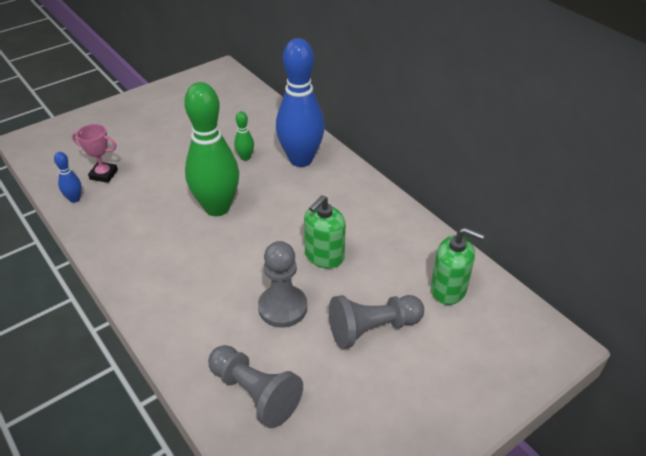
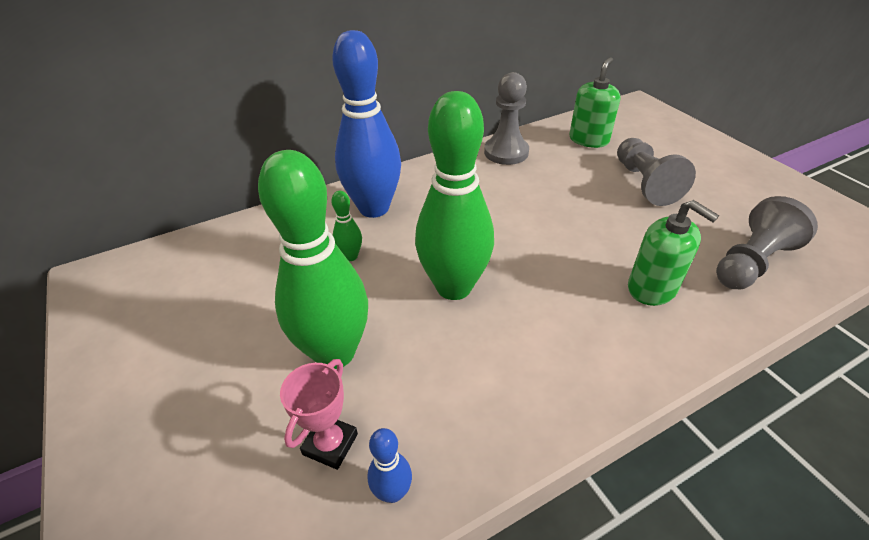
camera: 80 degrees left, 0 degrees up
grey pawn [258,241,307,328] -> grey pawn moved to [484,72,529,165]
green soap dispenser [304,195,346,269] -> green soap dispenser moved to [628,200,719,306]
none -> green bowling pin [258,150,368,369]

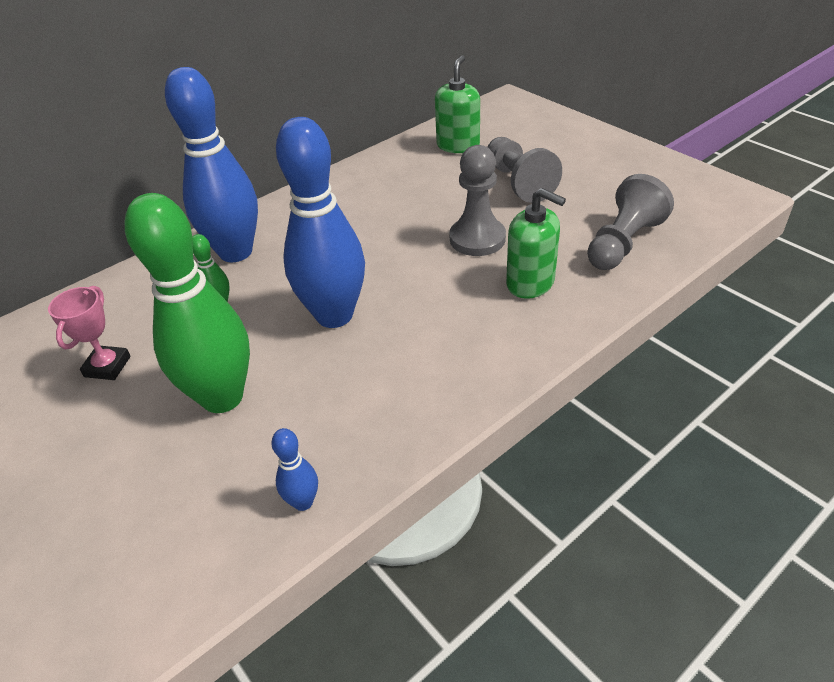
camera: 10 degrees left, 0 degrees up
pink trophy [280,359,358,470] -> pink trophy moved to [48,286,131,380]
green bowling pin [415,91,494,300] -> blue bowling pin [276,117,365,328]
grey pawn [484,72,529,165] -> grey pawn moved to [449,145,506,256]

